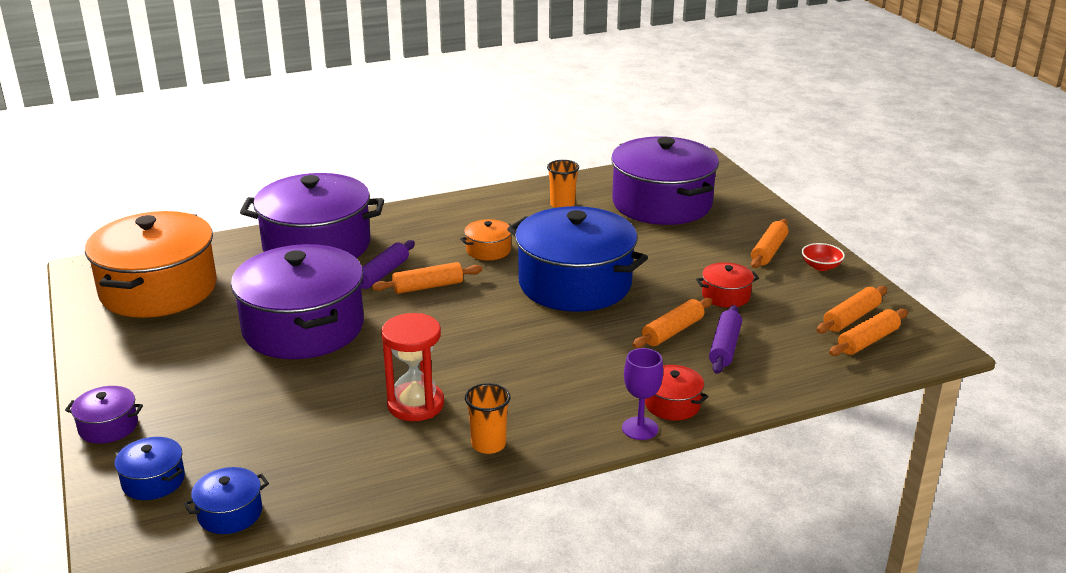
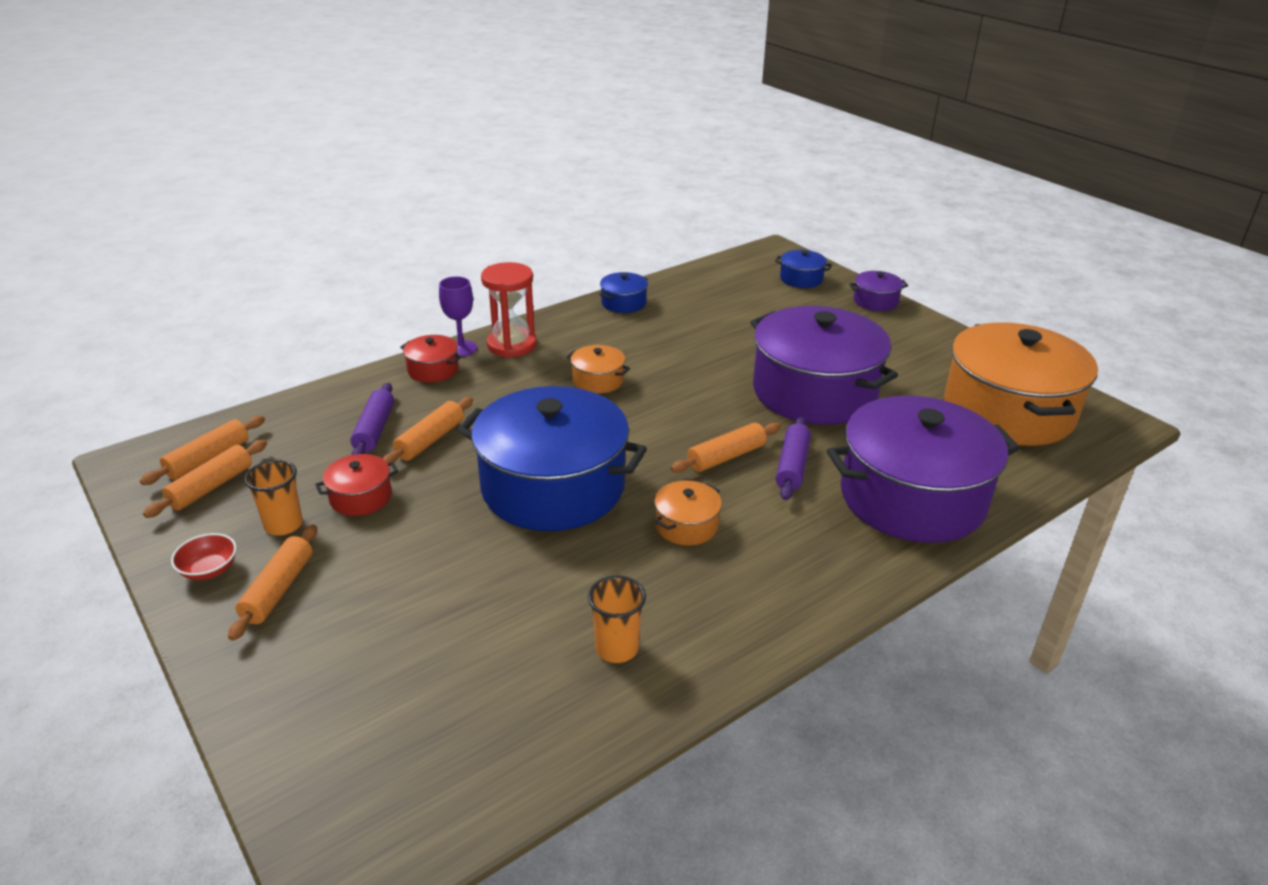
camera: 165 degrees right, 5 degrees up
blue pot [184,467,269,534] -> blue pot moved to [599,272,648,313]
red hourglass [381,313,444,421] -> red hourglass moved to [481,262,537,358]
orange cup [465,383,511,454] -> orange cup moved to [244,460,303,536]
purple pot [611,136,719,225] -> none
none -> orange pot [567,345,630,394]

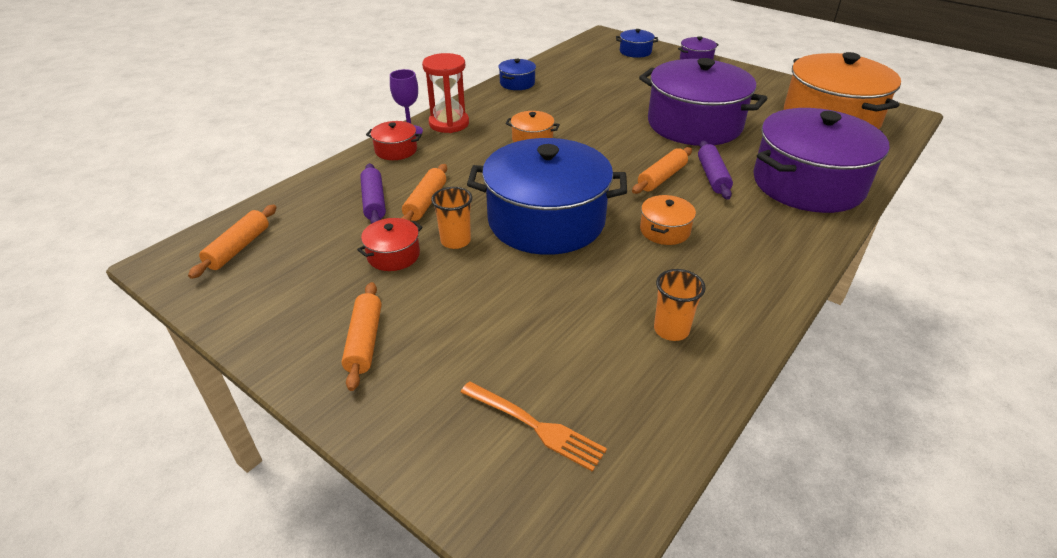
camera: 15 degrees left, 5 degrees up
orange rolling pin [143,440,267,518] -> none
red bowl [171,533,237,580] -> none
orange cup [244,460,303,536] -> orange cup moved to [431,187,472,249]
none -> orange fork [460,381,607,472]

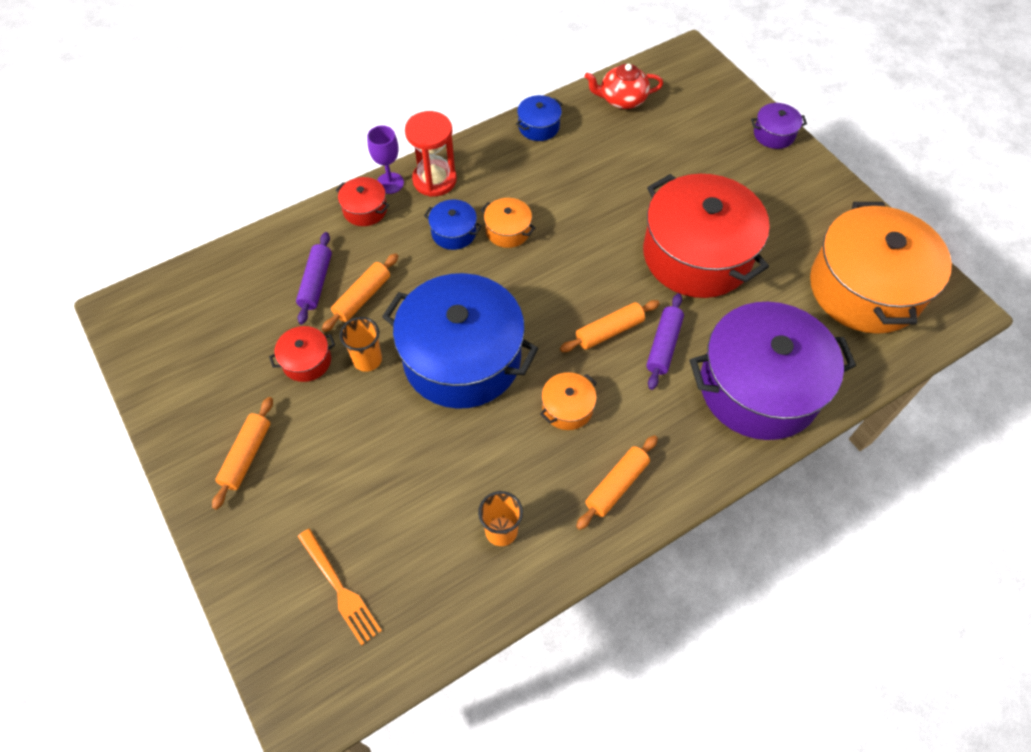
camera: 20 degrees right, 20 degrees up
orange rolling pin [188,205,277,279] -> orange rolling pin moved to [576,435,658,530]
blue pot [616,29,658,58] -> blue pot moved to [424,200,482,250]
purple pot [639,58,768,146] -> red pot [643,174,770,298]
none -> red teapot [584,64,663,109]

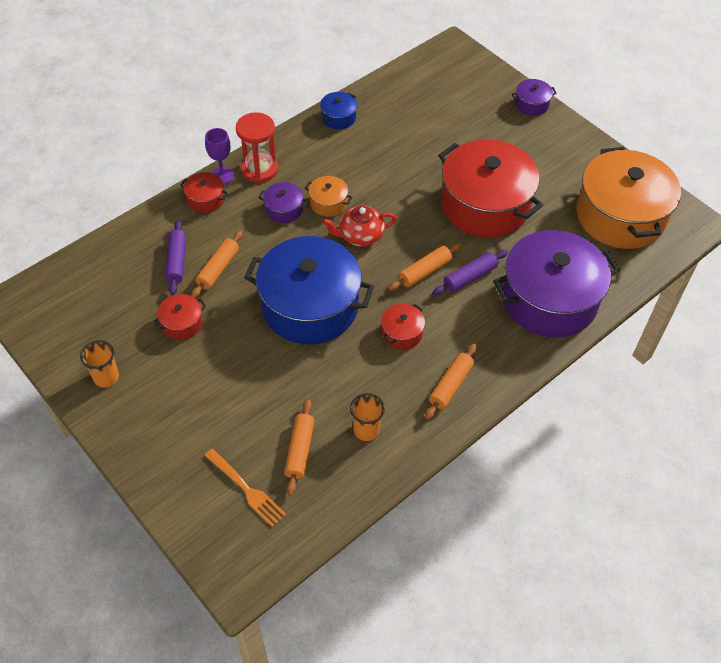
camera: 10 degrees left, 5 degrees down
orange rolling pin [212,397,273,510] -> orange rolling pin moved to [284,399,315,496]
orange cup [340,317,382,372] -> orange cup moved to [80,340,119,388]
blue pot [424,200,482,250] -> purple pot [259,182,308,223]
orange pot [540,372,597,430] -> red pot [381,304,425,350]
red teapot [584,64,663,109] -> red teapot moved to [322,206,397,247]
purple rolling pin [646,293,684,390] -> purple rolling pin turned 45 degrees clockwise [433,250,508,295]

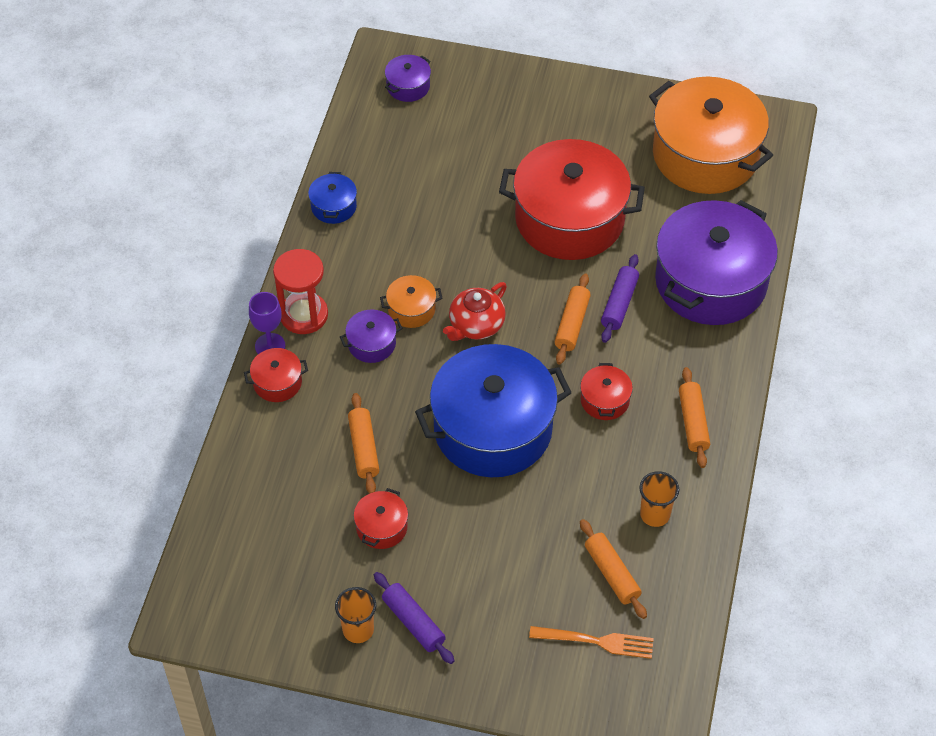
camera: 35 degrees left, 0 degrees up
purple rolling pin [165,220,186,295] -> purple rolling pin moved to [374,572,454,664]
purple pot [512,79,557,116] -> purple pot moved to [385,55,431,102]

